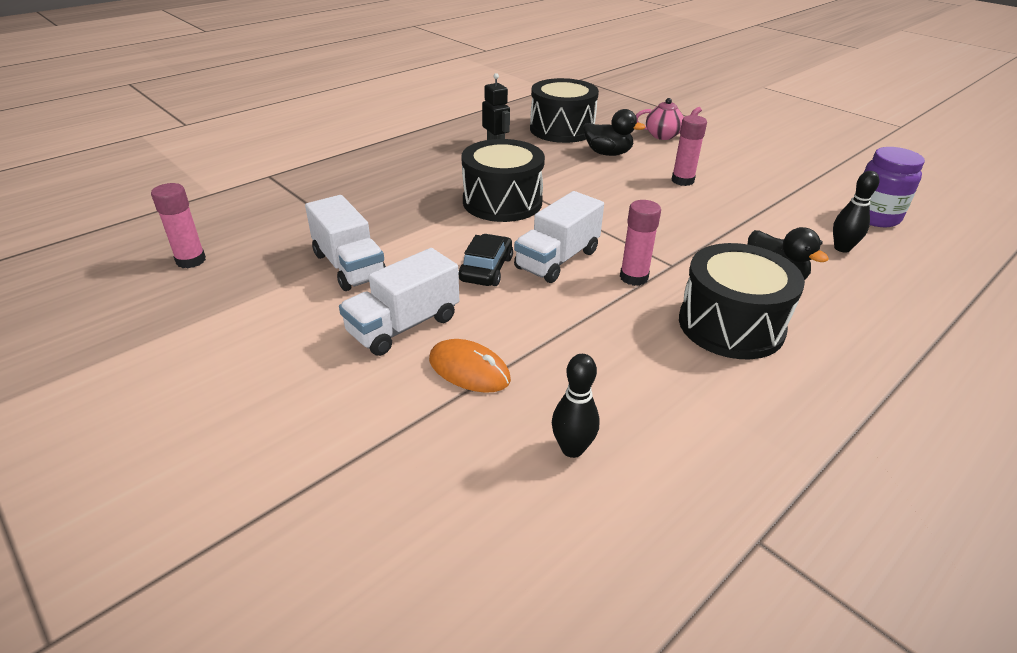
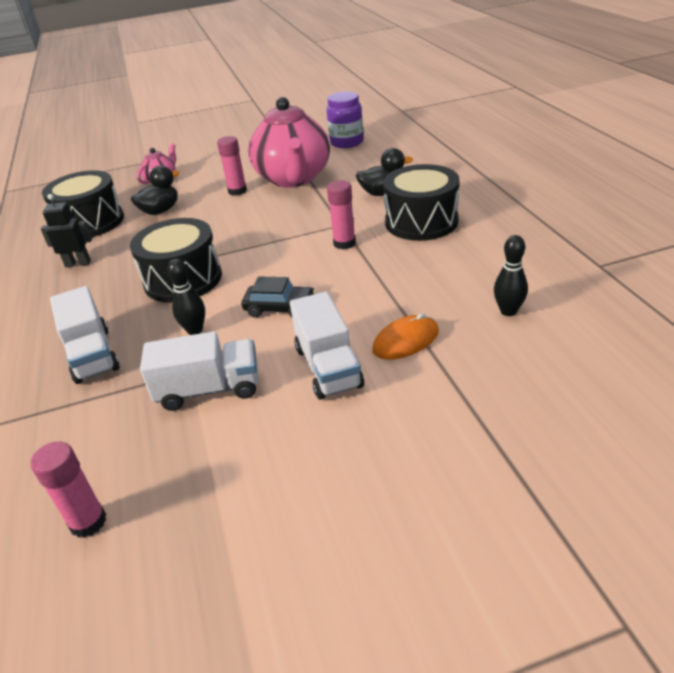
camera: 60 degrees left, 0 degrees up
black car [458,234,513,286] -> black car turned 150 degrees clockwise [242,276,316,318]
white truck [514,191,604,283] -> white truck moved to [50,286,120,384]
black bowling pin [833,171,879,253] -> black bowling pin moved to [167,259,205,335]
none -> pink teapot [248,97,330,188]

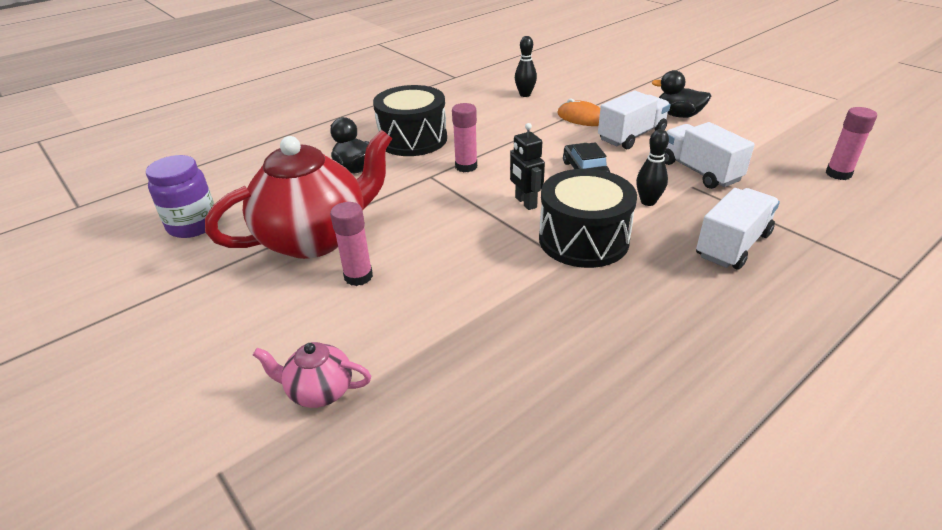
camera: 115 degrees left, 0 degrees up
black robot [41,194,92,267] -> black robot moved to [510,123,545,210]
black drum [42,170,124,237] -> none
black duck [131,165,179,215] -> black duck moved to [652,70,711,118]
pink teapot [248,97,330,188] -> red teapot [205,130,392,259]

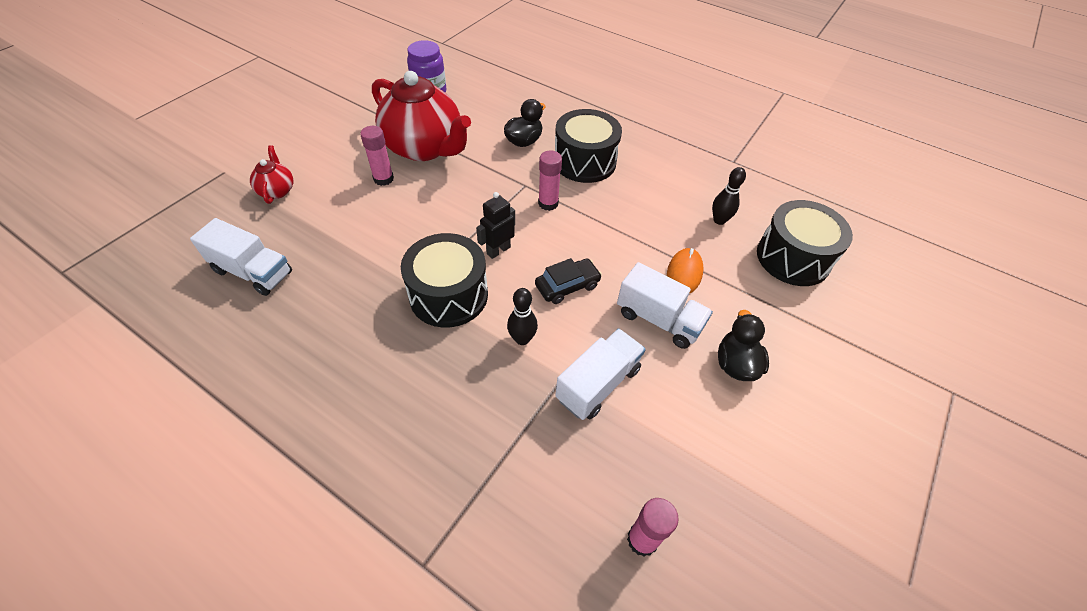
camera: 70 degrees right, 15 degrees up
pink teapot [253,342,371,408] -> red teapot [250,145,293,204]
white truck [696,188,780,270] -> white truck moved to [190,218,292,296]
none -> black drum [757,200,853,286]

